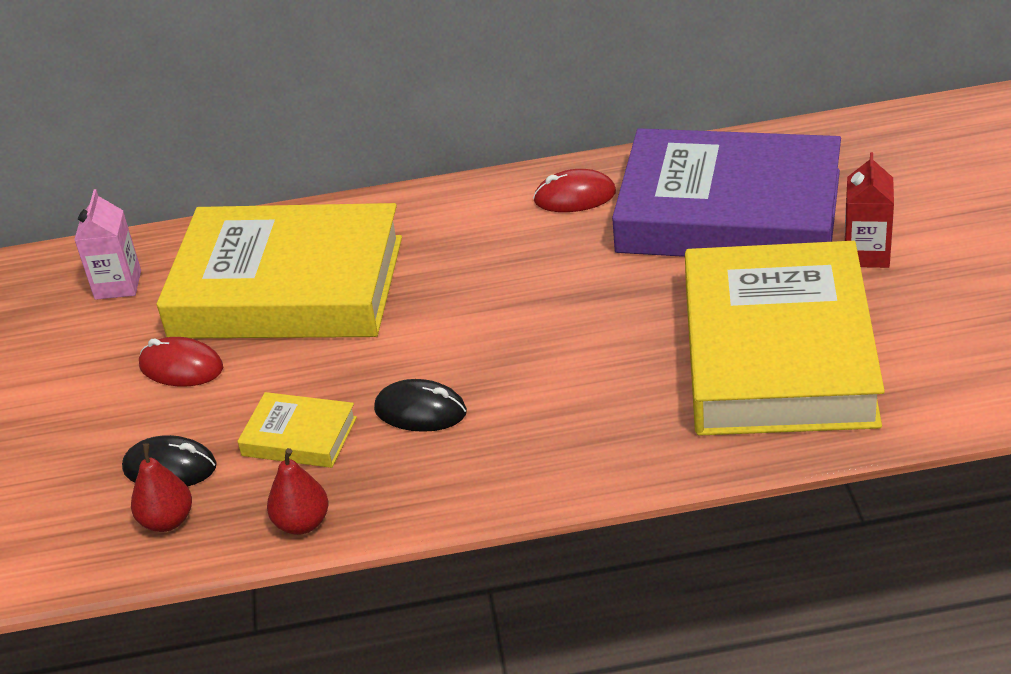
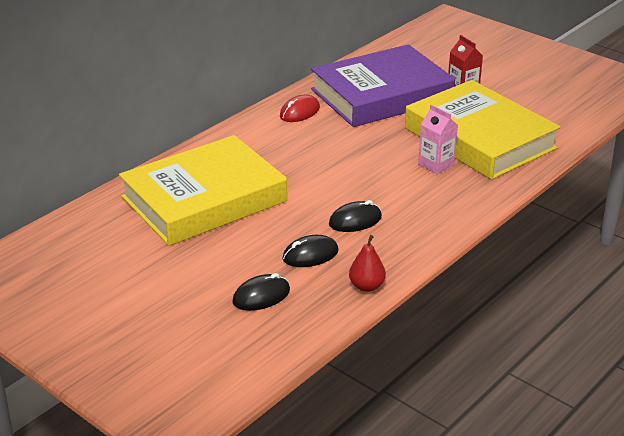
camera: 45 degrees left, 5 degrees down
pink carton [74,189,141,300] -> pink carton moved to [418,104,458,174]
red pear [131,443,192,532] -> none
red mouse [139,337,223,387] -> none
yellow book [237,392,357,468] -> black mouse [282,235,339,267]

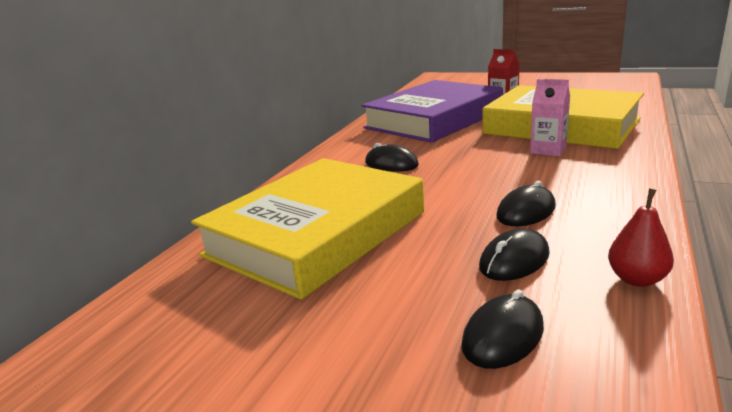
camera: 15 degrees left, 10 degrees down
red mouse [280,95,320,122] -> none
none -> black mouse [365,143,419,172]

